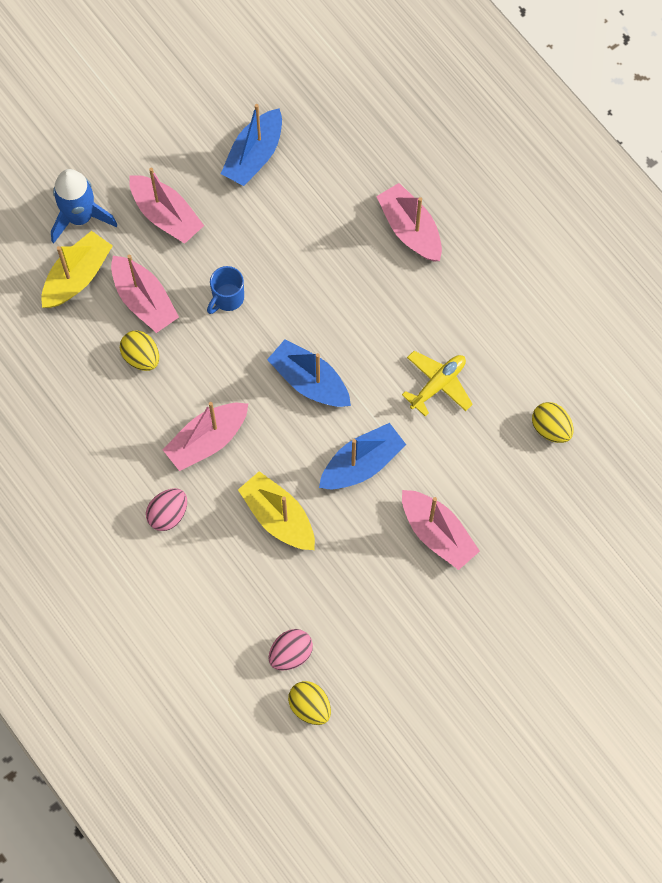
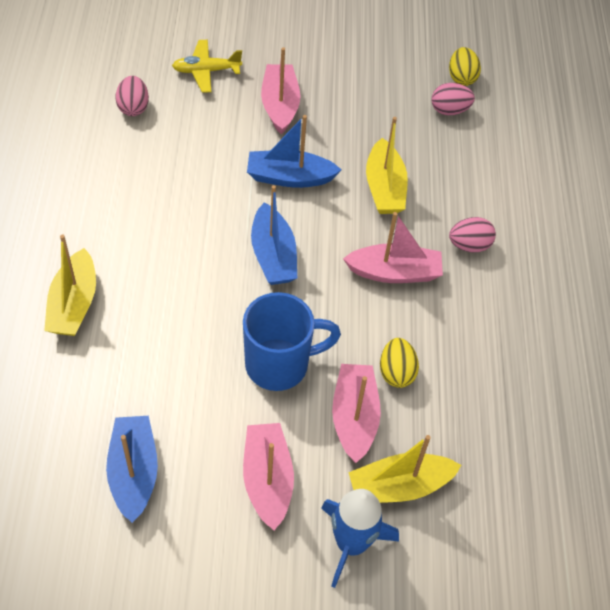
camera: 145 degrees left, 15 degrees down
blue mug [207,266,244,314] -> blue mug [243,292,341,391], size x1.80
blue boat [221,104,282,186] -> blue boat turned 75 degrees counterclockwise [106,416,158,523]
pink boat [376,183,442,261] -> yellow boat [44,234,96,336]
yellow plane [402,351,473,416] -> yellow plane moved to [172,40,242,93]
yellow egg [532,402,574,443] -> pink egg [115,76,149,116]

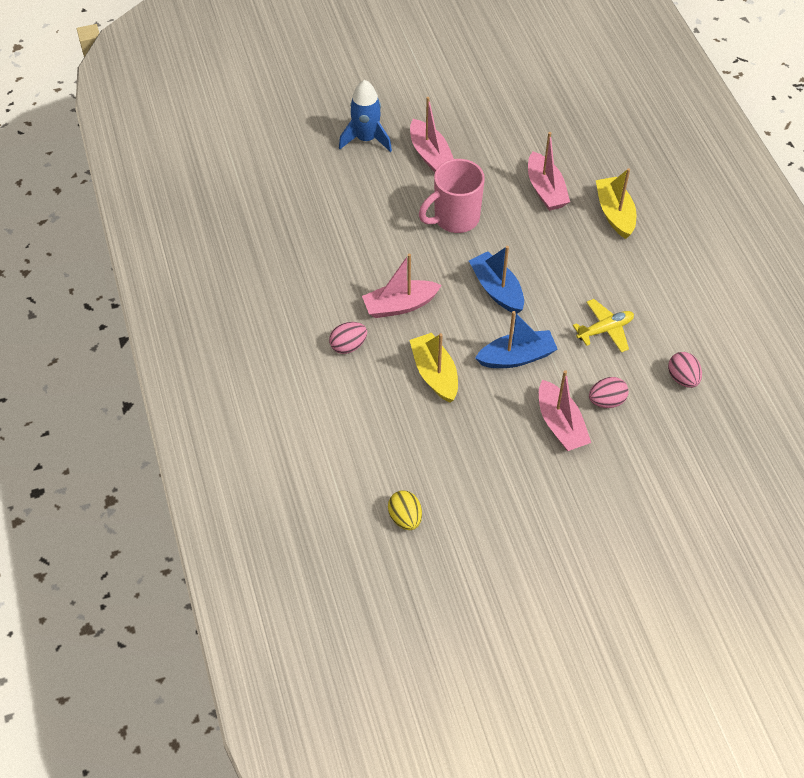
camera: 165 degrees right, 0 degrees up
blue boat [106,416,158,523] -> none
yellow plane [172,40,242,93] -> yellow plane moved to [573,299,634,353]
blue mug [243,292,341,391] -> pink mug [419,159,485,233]
pink boat [332,364,381,463] -> pink boat moved to [528,132,570,211]
yellow boat [348,435,461,503] -> none
yellow egg [380,338,419,388] -> none
pink egg [431,83,475,115] -> pink egg moved to [589,377,629,408]

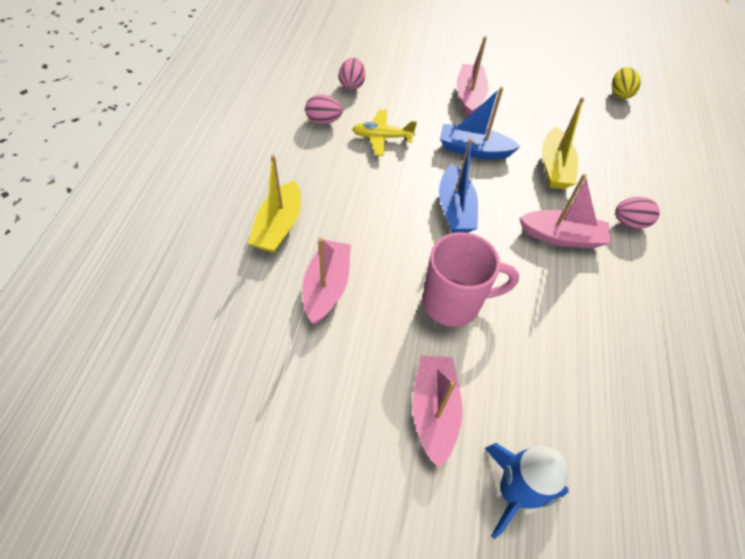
camera: 155 degrees left, 0 degrees up
pink egg [589,377,629,408] -> pink egg moved to [305,94,343,124]

